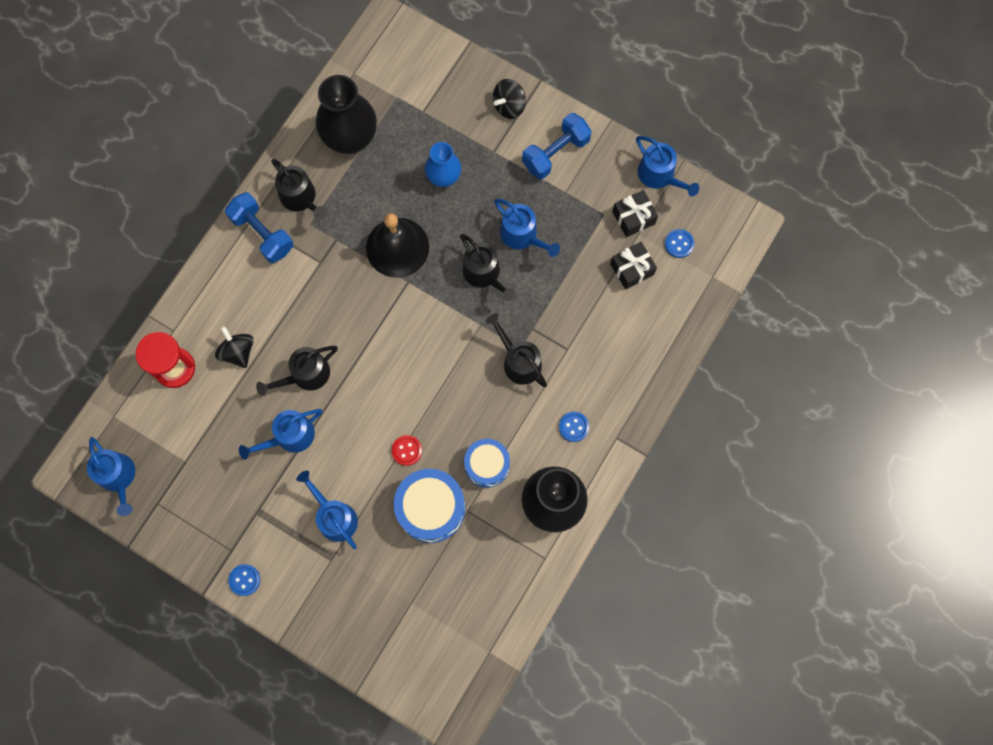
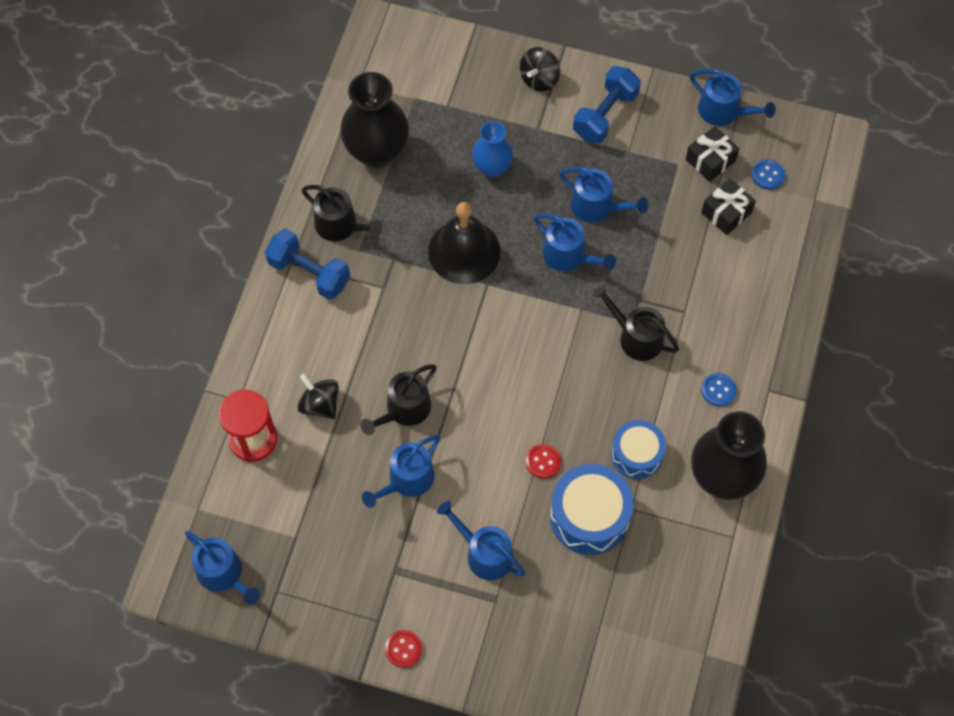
camera: 15 degrees left, 10 degrees down
blue button [228,564,260,596] -> red button [385,630,422,668]
black watering can [460,234,516,301] -> blue watering can [534,213,616,271]

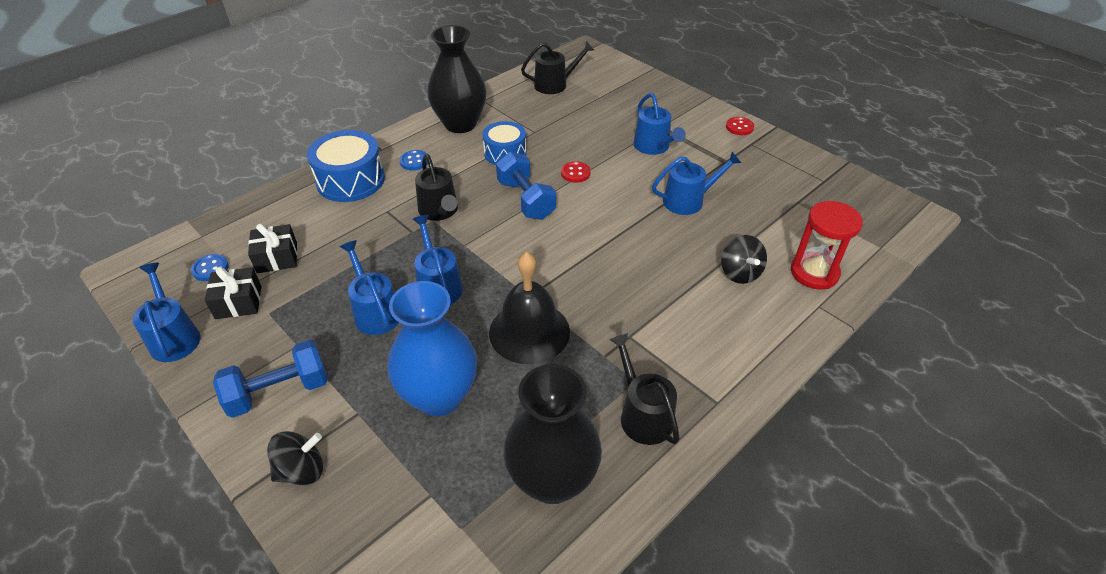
camera: 150 degrees left, 20 degrees down
blue watering can [185,531,260,605] -> none
blue dumbbell [265,229,350,300] -> blue dumbbell moved to [496,152,556,220]
black watering can [361,364,437,435] -> black watering can moved to [521,41,594,94]
blue vase [472,121,513,177] -> blue vase [388,281,477,416], size x1.67
blue drum [550,464,634,555] -> blue drum moved to [307,130,385,202]

